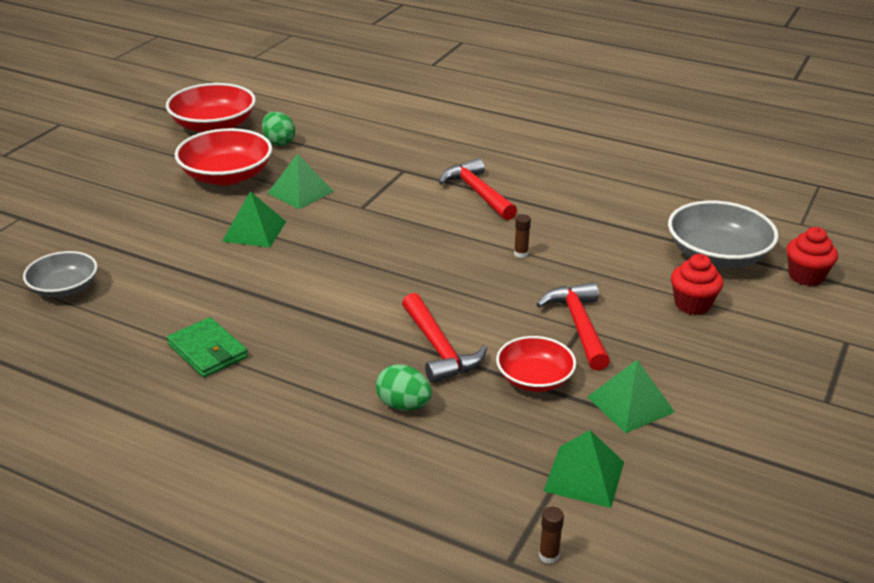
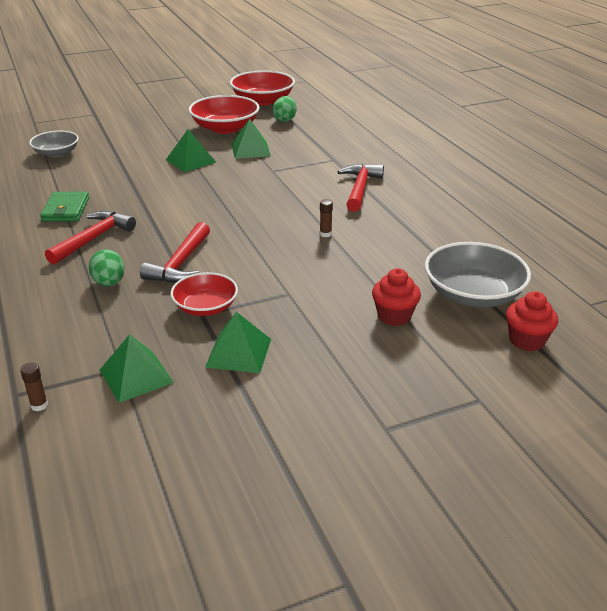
camera: 40 degrees right, 0 degrees up
red hammer [536,282,610,371] -> red hammer moved to [45,211,136,265]

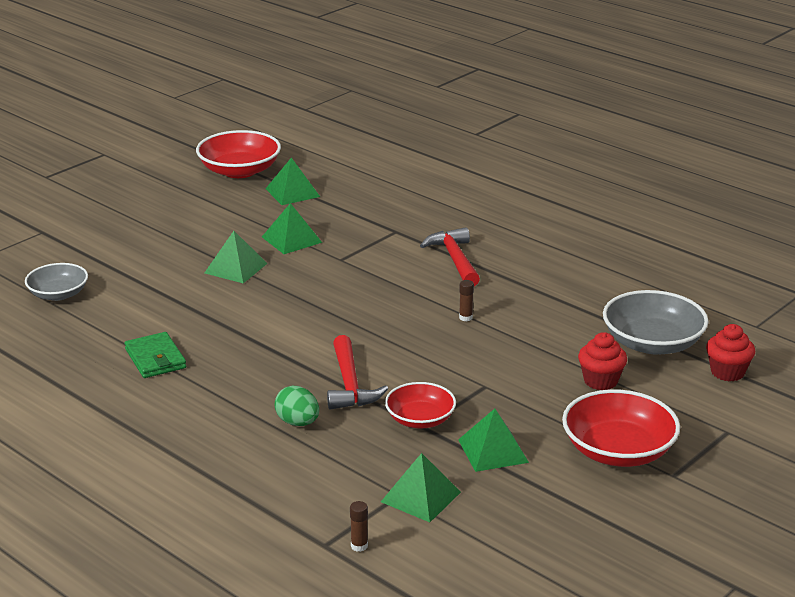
camera: 25 degrees left, 5 degrees down
red hammer [45,211,136,265] -> none
red bowl [189,95,260,134] -> red bowl moved to [562,389,680,467]
green egg [273,96,296,122] -> green pyramid [266,158,320,205]

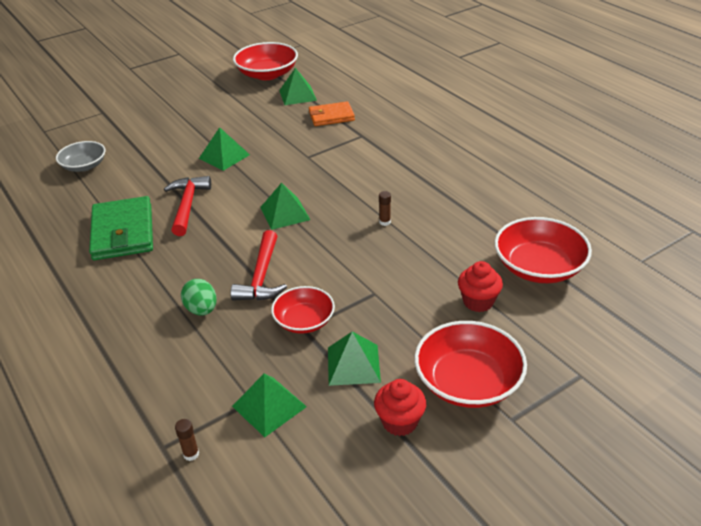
camera: 15 degrees right, 10 degrees up
green wallet [125,332,186,378] -> green wallet [89,196,153,260], size x1.60
green pyramid [262,203,322,254] -> green pyramid moved to [260,183,310,230]
red hammer [420,227,480,286] -> red hammer moved to [164,176,211,236]
grey bowl [603,290,709,354] -> red bowl [494,217,592,283]
red cupcake [706,324,755,381] -> red cupcake moved to [374,379,426,436]
none -> orange wallet [309,101,355,126]

